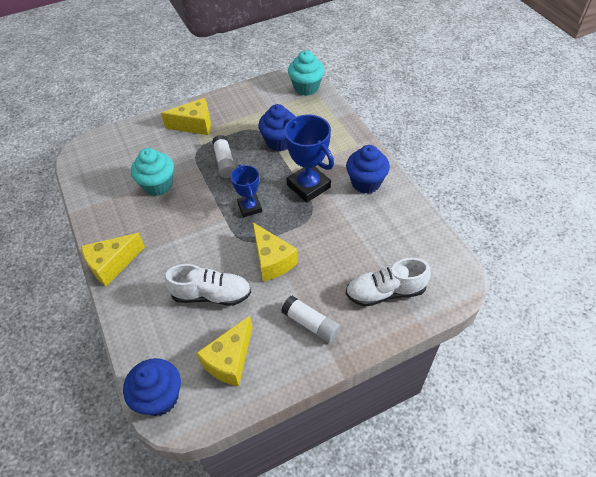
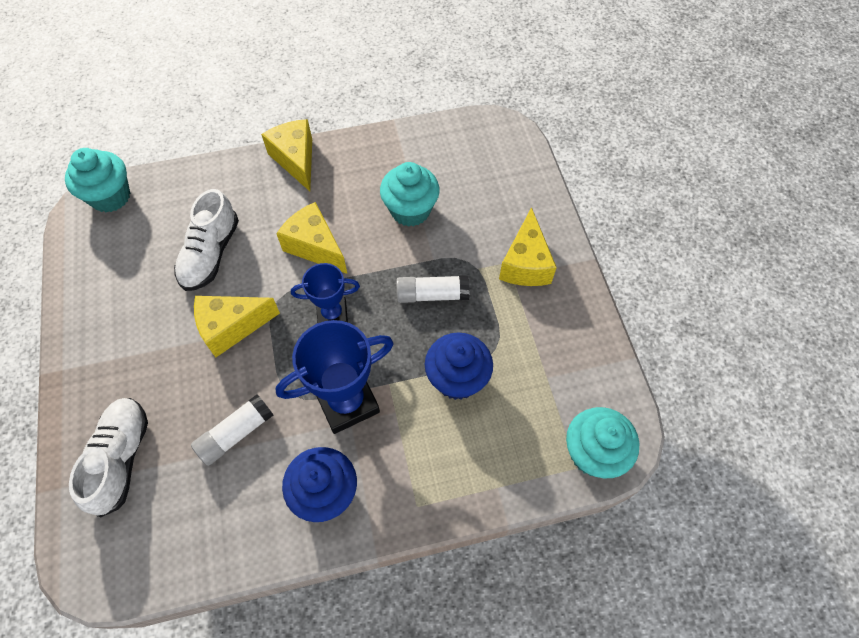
camera: 100 degrees right, 10 degrees up
blue cupcake [123,358,181,416] -> turquoise cupcake [65,148,130,212]
yellow cheese [196,316,253,386] -> yellow cheese moved to [276,202,347,274]
white glue stick [281,296,341,343] -> white glue stick moved to [191,394,273,466]

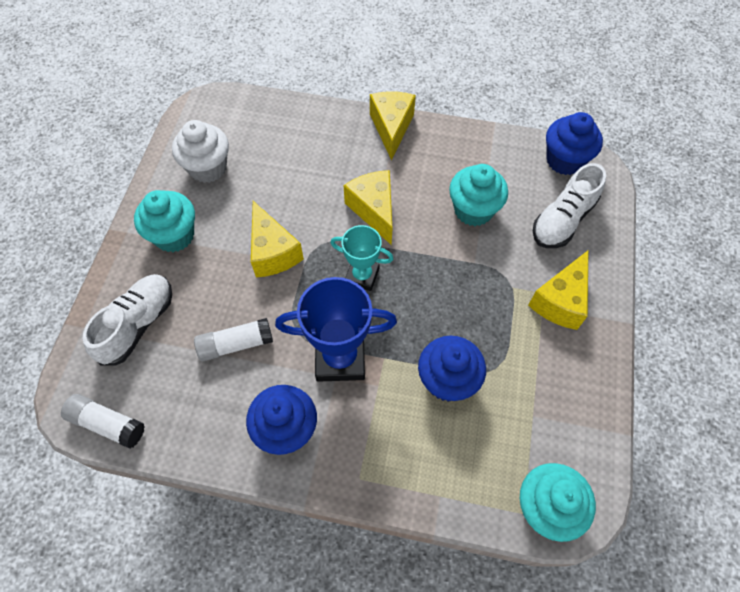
camera: 25 degrees right, 0 degrees up
turquoise cupcake [65,148,130,212] -> turquoise cupcake moved to [134,190,195,252]
white shoe [174,189,239,291] -> white shoe moved to [533,163,606,248]
yellow cheese [194,296,280,357] -> yellow cheese turned 120 degrees counterclockwise [251,201,304,278]
blue trophy [291,263,360,323] -> turquoise trophy [330,225,393,291]
white glue stick [396,275,470,303] -> white glue stick moved to [61,394,145,449]
none -> white cupcake [172,120,229,183]
none -> blue cupcake [546,112,603,175]

